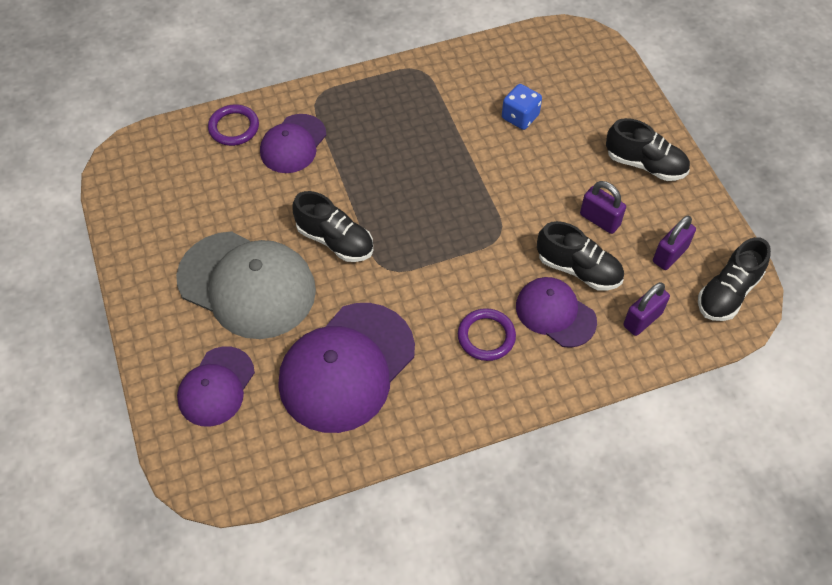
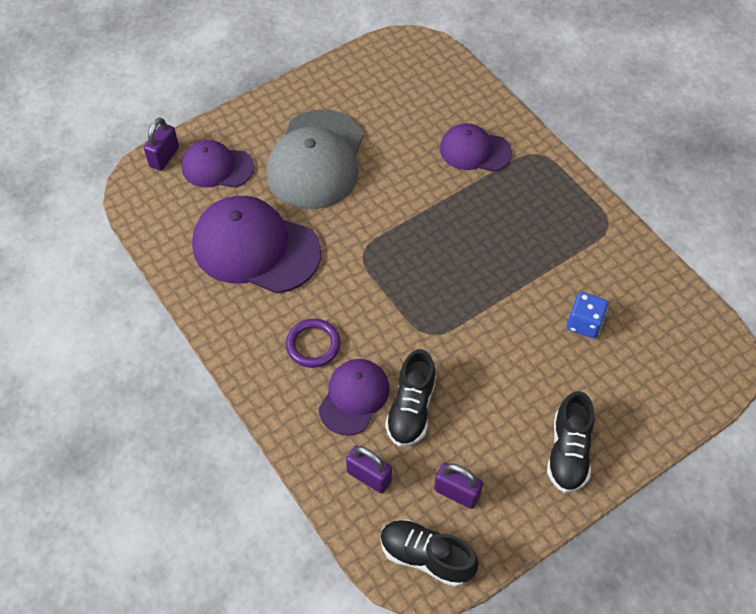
camera: 75 degrees right, 0 degrees up
purple ring [208,105,259,146] -> none
black shoe [292,191,373,262] -> none
purple padlock [580,181,626,234] -> purple padlock moved to [144,118,179,171]

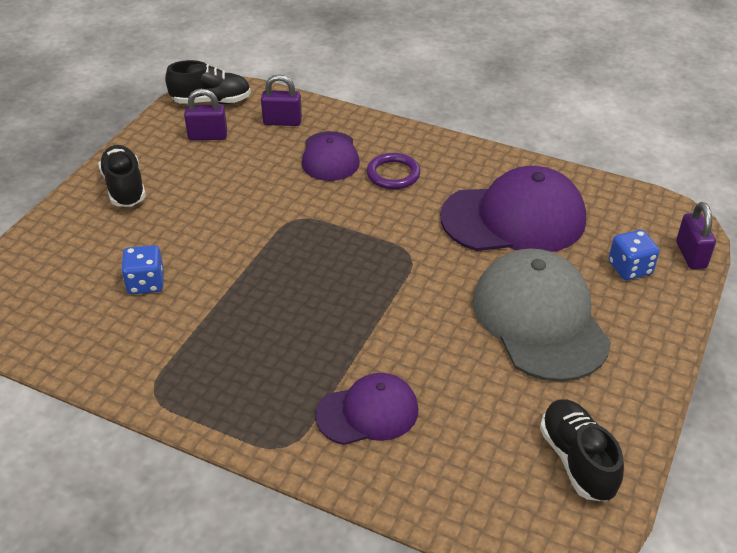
camera: 150 degrees right, 15 degrees down
purple cap [181,140,254,187] -> blue dice [609,230,660,280]
black shoe [385,349,436,447] -> black shoe moved to [540,399,624,502]

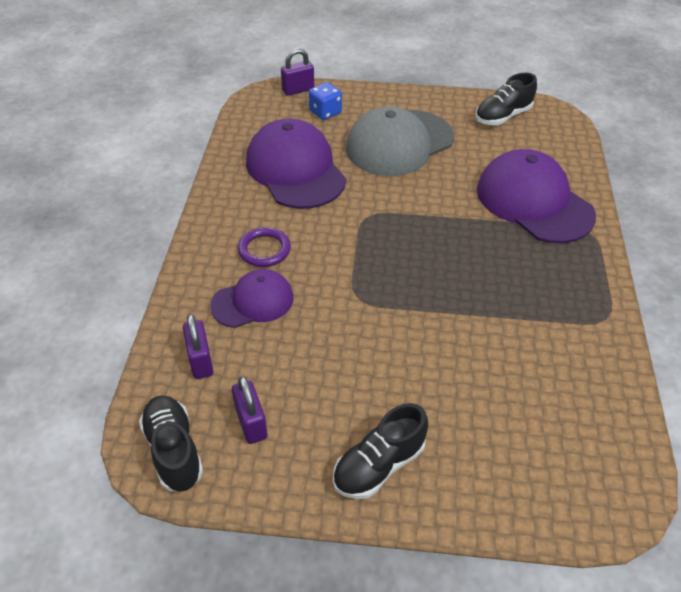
camera: 110 degrees left, 5 degrees up
blue dice [121,245,164,294] -> none
purple cap [315,373,418,445] -> purple cap [477,149,596,243], size x1.72

